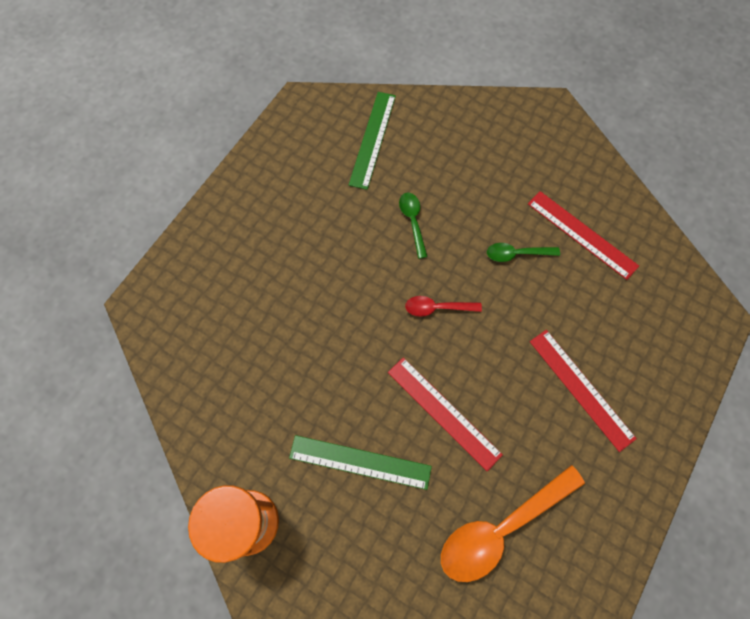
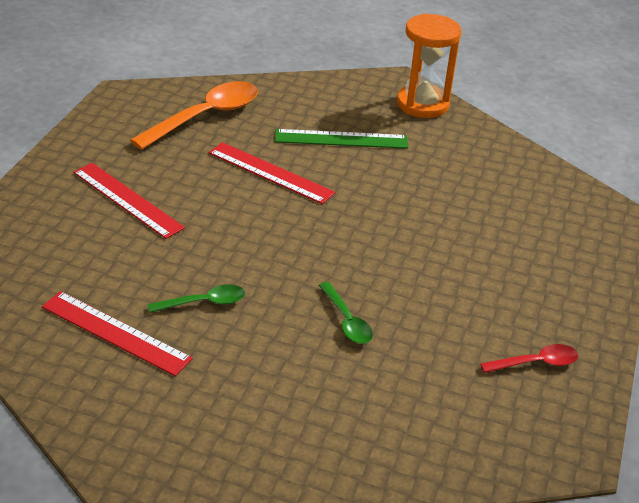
camera: 165 degrees right, 30 degrees down
green ruler [349,92,396,190] -> none
red spoon [405,296,482,317] -> red spoon moved to [480,344,578,373]

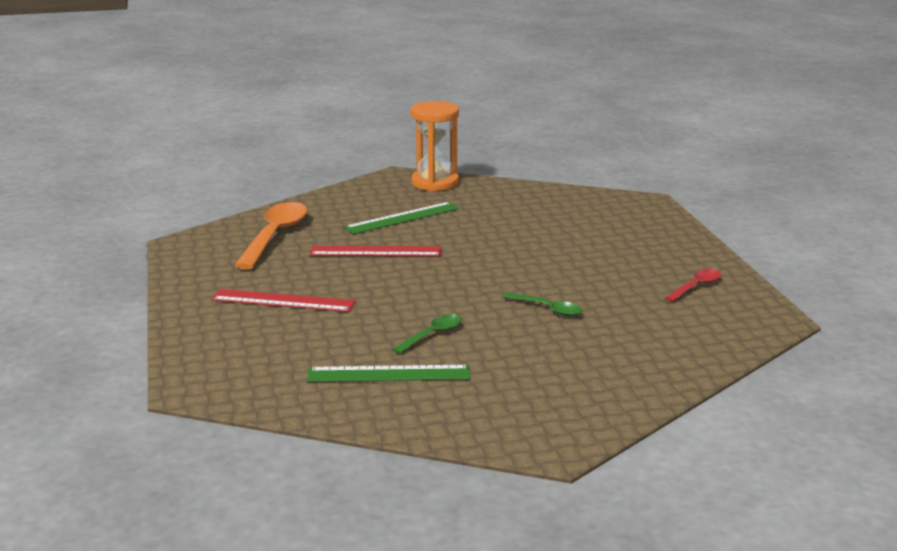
camera: 30 degrees left, 15 degrees down
red ruler [42,291,193,376] -> green ruler [307,365,470,382]

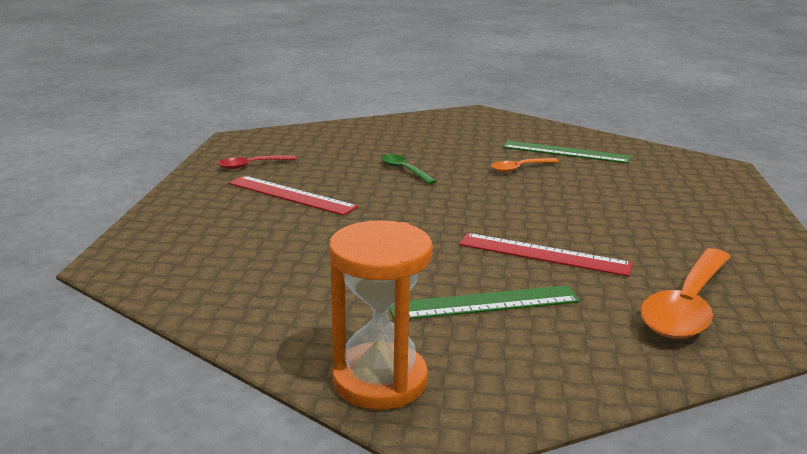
camera: 160 degrees left, 0 degrees up
red ruler [211,289,355,312] -> red ruler moved to [228,176,358,216]
green spoon [392,314,461,354] -> orange spoon [491,158,559,172]

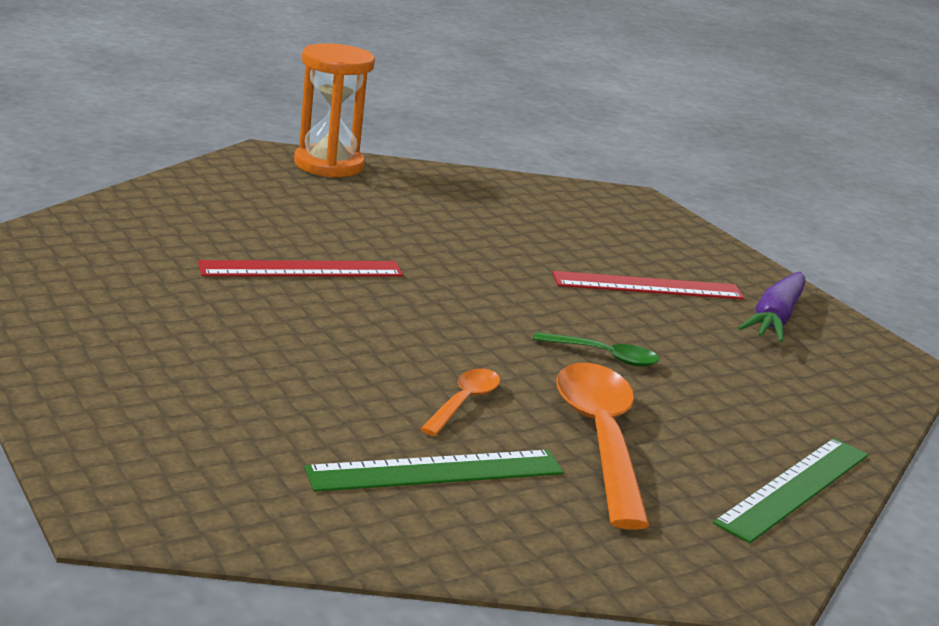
camera: 140 degrees right, 0 degrees up
red spoon [218,155,297,169] -> purple carrot [738,272,806,342]
green ruler [389,285,580,319] -> green ruler moved to [713,438,868,543]
orange spoon [640,248,731,339] -> orange spoon moved to [557,363,650,530]

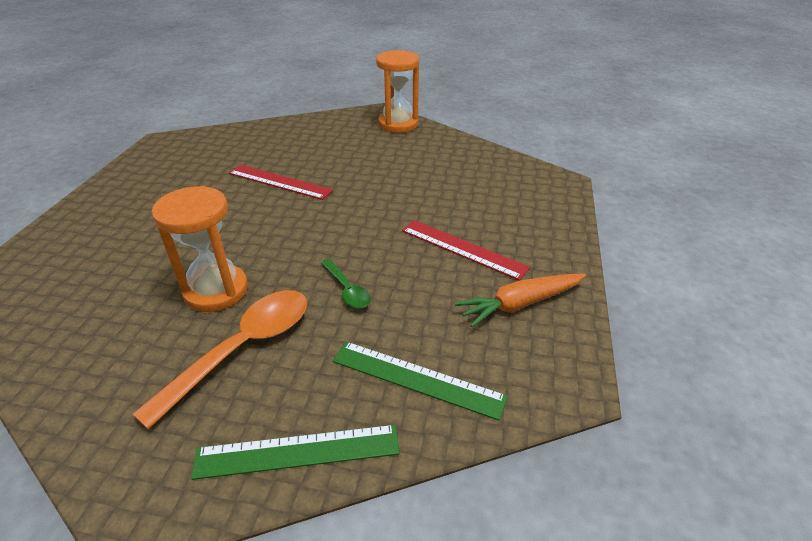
camera: 45 degrees right, 15 degrees up
green ruler [304,450,564,492] -> green ruler moved to [333,341,508,421]
orange spoon [420,368,500,436] -> orange hourglass [152,186,248,312]
purple carrot [738,272,806,342] -> orange carrot [455,274,586,327]

